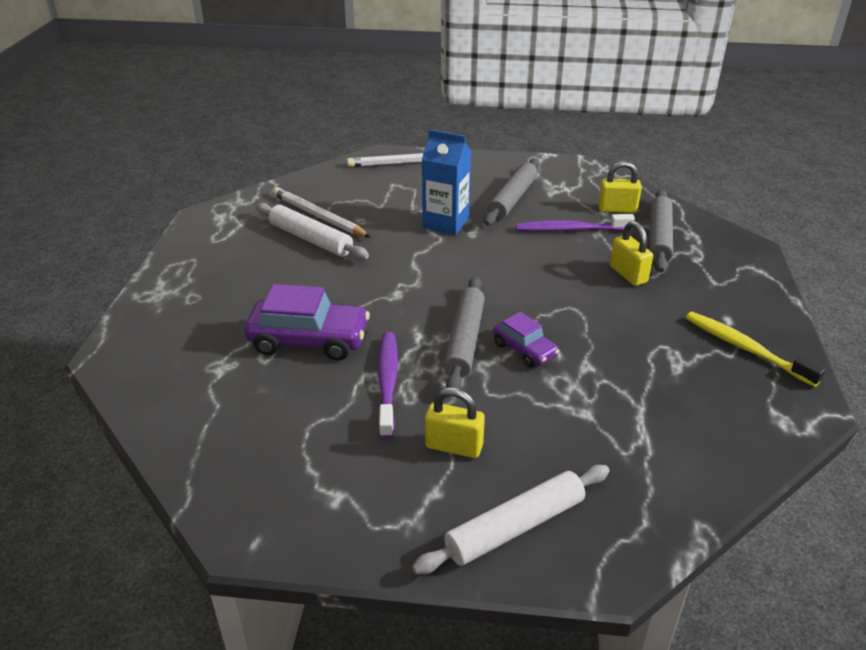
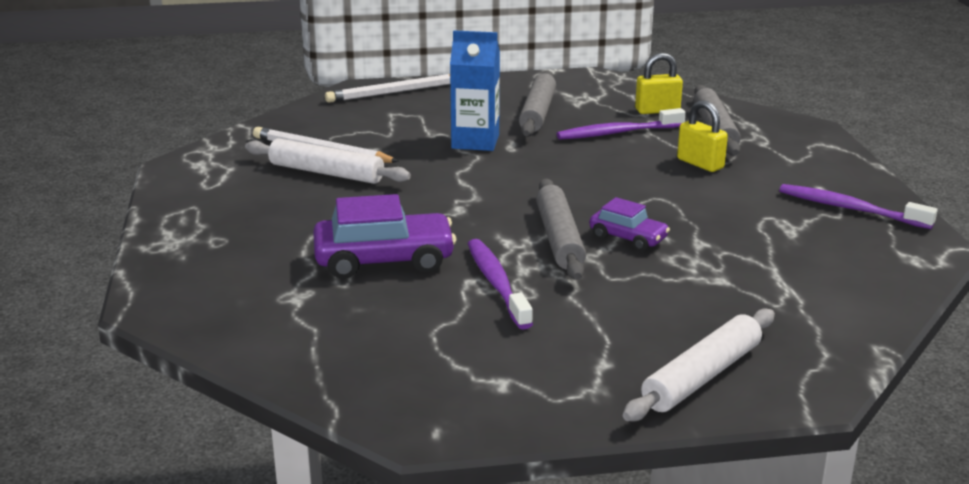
camera: 15 degrees left, 10 degrees down
yellow padlock [425,387,485,458] -> none
yellow toothbrush [686,312,825,387] -> purple toothbrush [779,184,938,229]

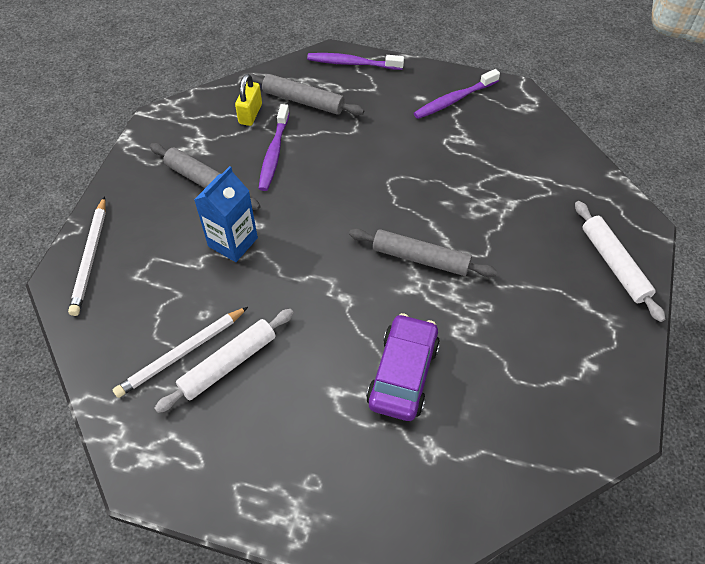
camera: 65 degrees left, 30 degrees up
purple toothbrush [468,239,533,329] -> purple toothbrush moved to [307,53,404,70]
purple car [589,197,670,251] -> none
yellow padlock [677,100,728,172] -> none

